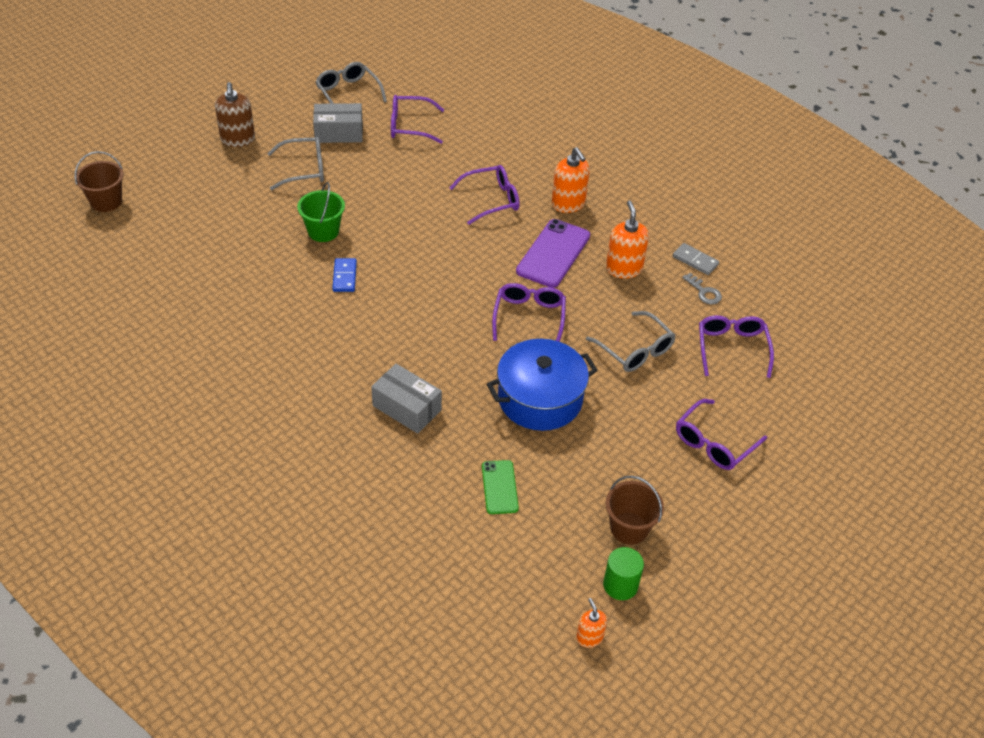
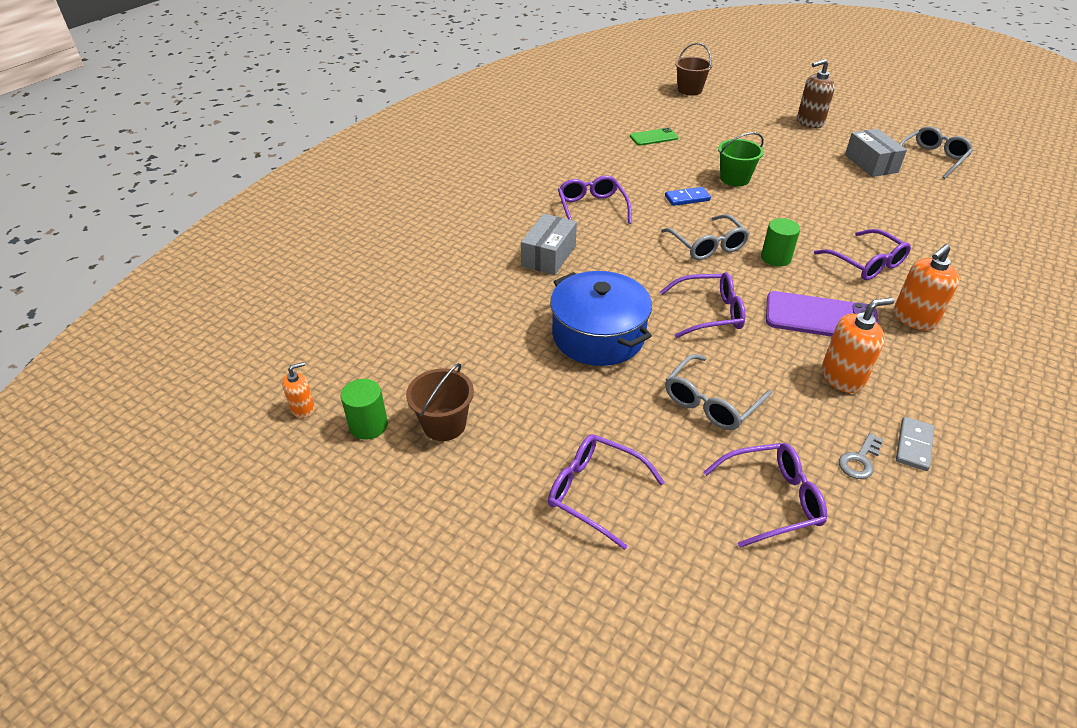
camera: 80 degrees right, 5 degrees down
grey glasses [267,136,324,190] -> grey glasses moved to [661,214,750,260]
purple glasses [391,95,444,144] -> purple glasses moved to [558,175,632,224]
green phone [482,460,519,514] -> green phone moved to [630,128,679,146]
none -> green cylinder [761,218,800,266]

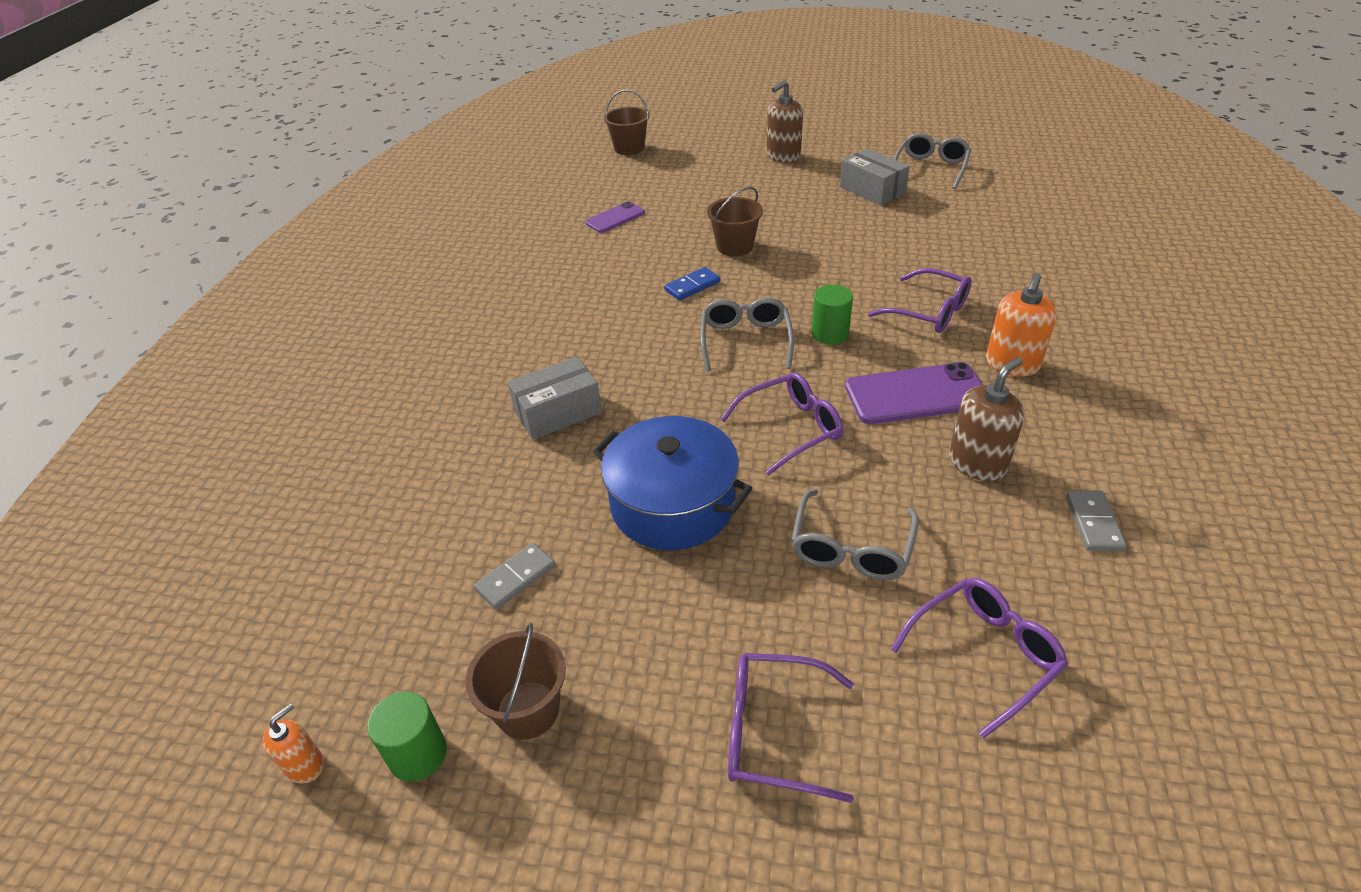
camera: 20 degrees left, 0 degrees up
grey box [521,214,577,275] -> grey box turned 60 degrees clockwise [508,357,602,440]
purple glasses [558,175,632,224] -> none
green phone [630,128,679,146] -> purple phone [585,201,645,233]
grey glasses [661,214,750,260] -> grey glasses turned 135 degrees counterclockwise [700,298,794,372]
green bucket [718,132,764,186] -> brown bucket [707,187,763,256]
orange soap dispenser [821,297,894,393] -> brown soap dispenser [949,357,1025,481]
grey key [839,432,883,479] -> none
none -> grey domino [474,543,556,610]

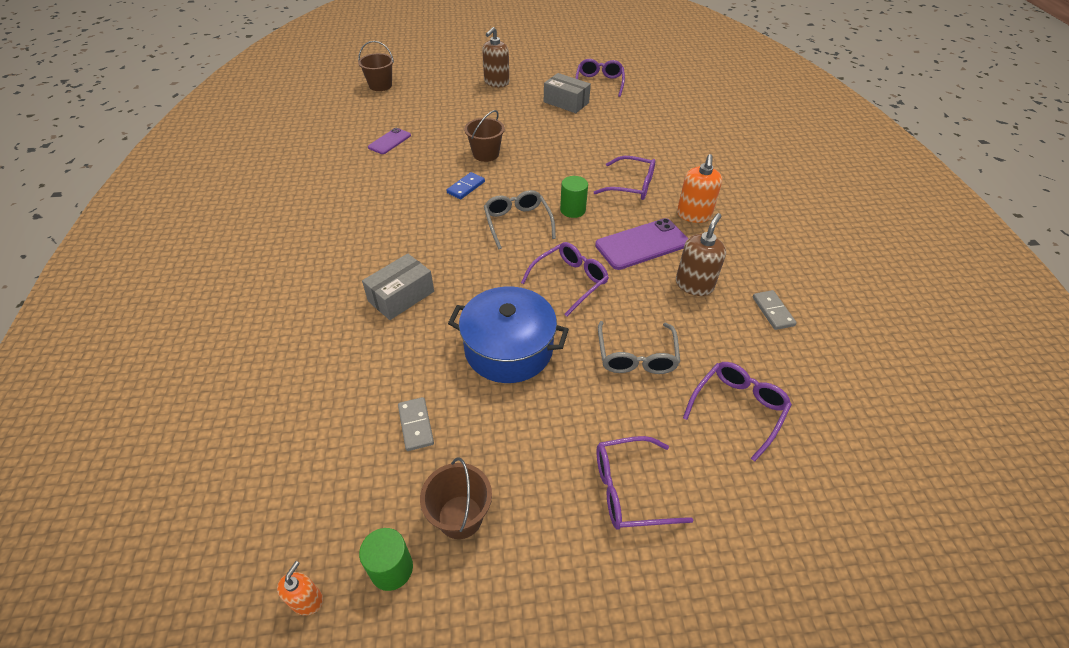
camera: 20 degrees left, 5 degrees up
grey domino [474,543,556,610] -> grey domino turned 45 degrees counterclockwise [398,397,434,451]
grey glasses [894,133,971,189] -> purple glasses [575,59,625,97]

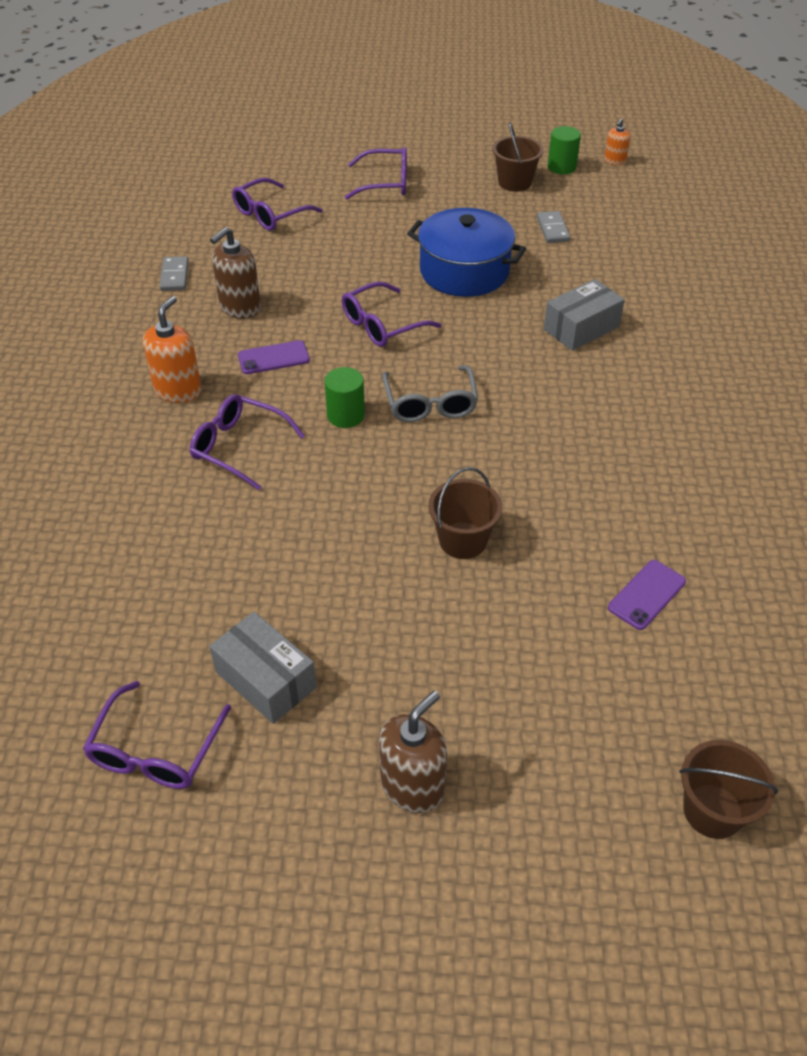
camera: 170 degrees left, 0 degrees up
blue domino [446,172,485,199] -> none
purple phone [595,218,688,270] -> purple phone [238,340,310,374], size x0.58
grey glasses [598,321,680,374] -> none

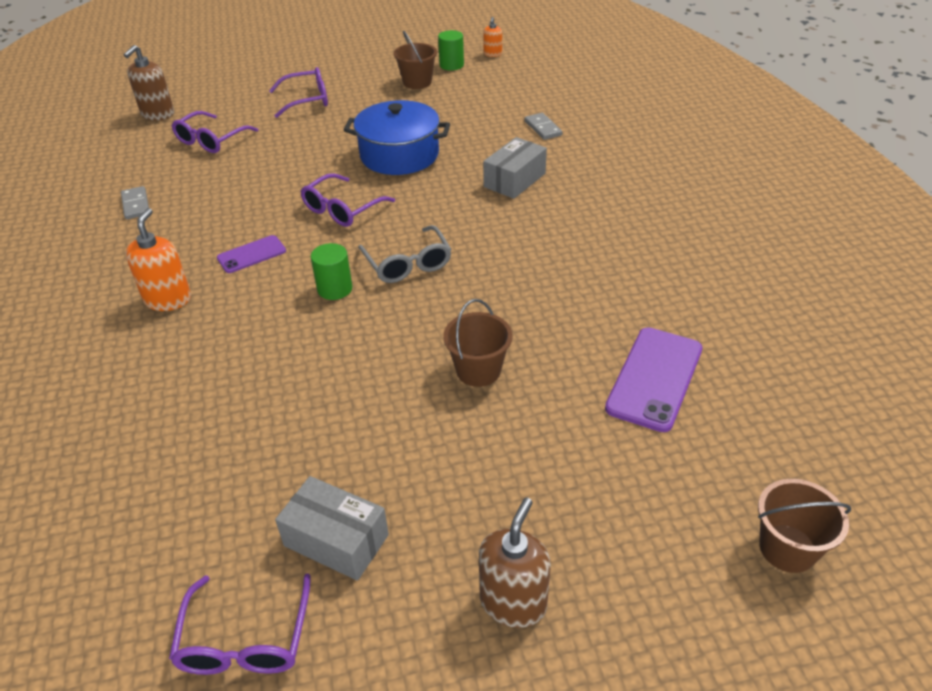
camera: 15 degrees left, 5 degrees down
purple glasses [190,394,305,490] -> none
brown soap dispenser [210,227,261,319] -> brown soap dispenser moved to [124,45,174,121]
grey domino [537,211,570,243] -> grey domino moved to [525,113,562,140]
purple phone [608,560,686,630] -> purple phone [605,327,702,432], size x1.71

